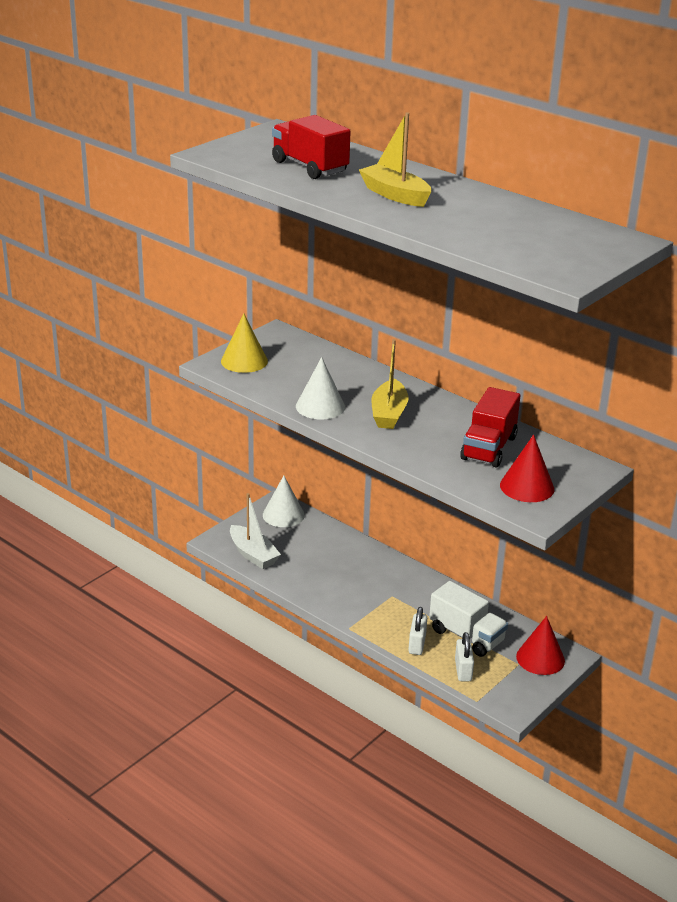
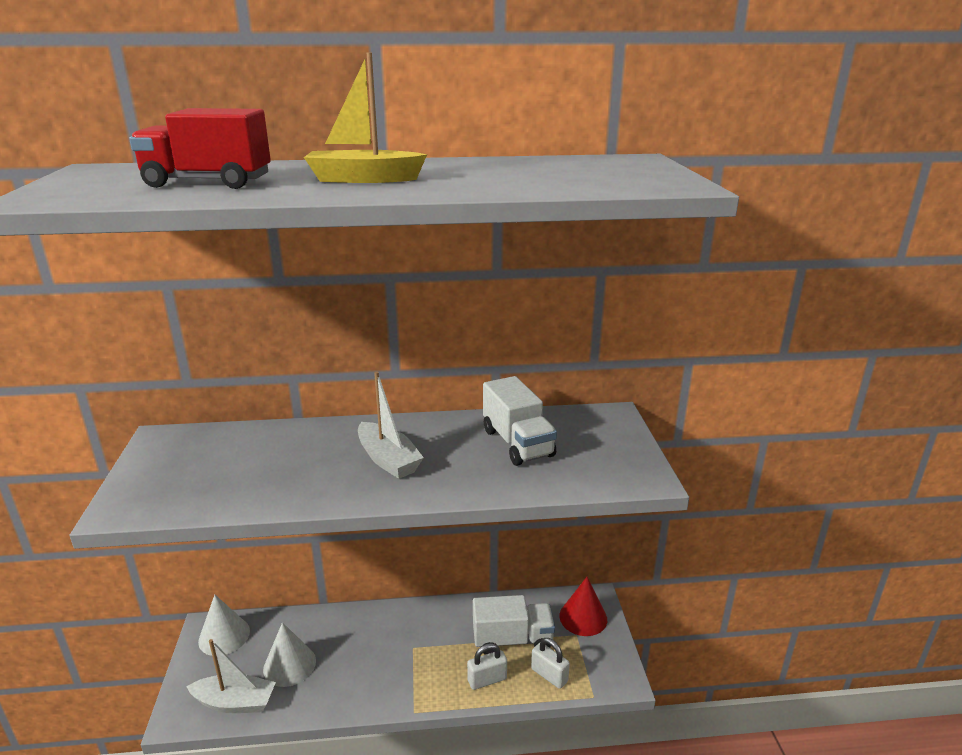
camera: 45 degrees left, 5 degrees down
yellow cone [221,314,268,373] -> none
white cone [296,357,345,419] -> white cone moved to [263,622,316,687]
yellow boat [371,339,409,429] -> white boat [358,371,424,479]
white padlock [408,607,427,655] -> white padlock turned 75 degrees counterclockwise [467,643,507,690]
red truck [460,387,520,468] -> white truck [483,376,557,466]
red cone [500,435,554,502] -> none

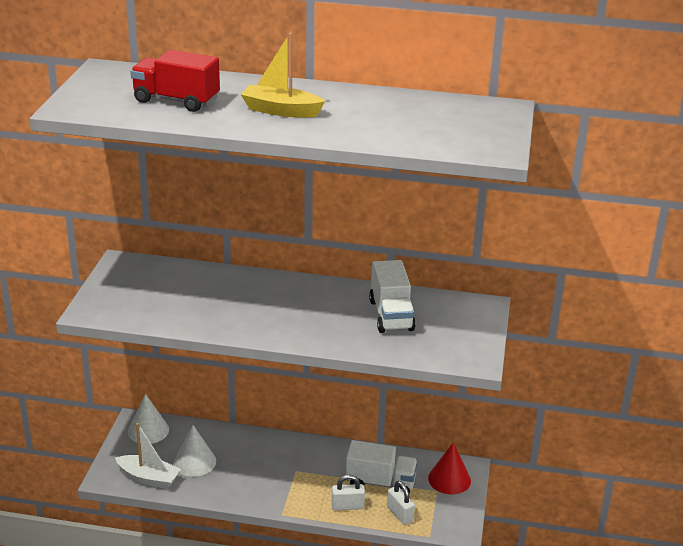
camera: 15 degrees right, 5 degrees up
white boat [358,371,424,479] -> none

